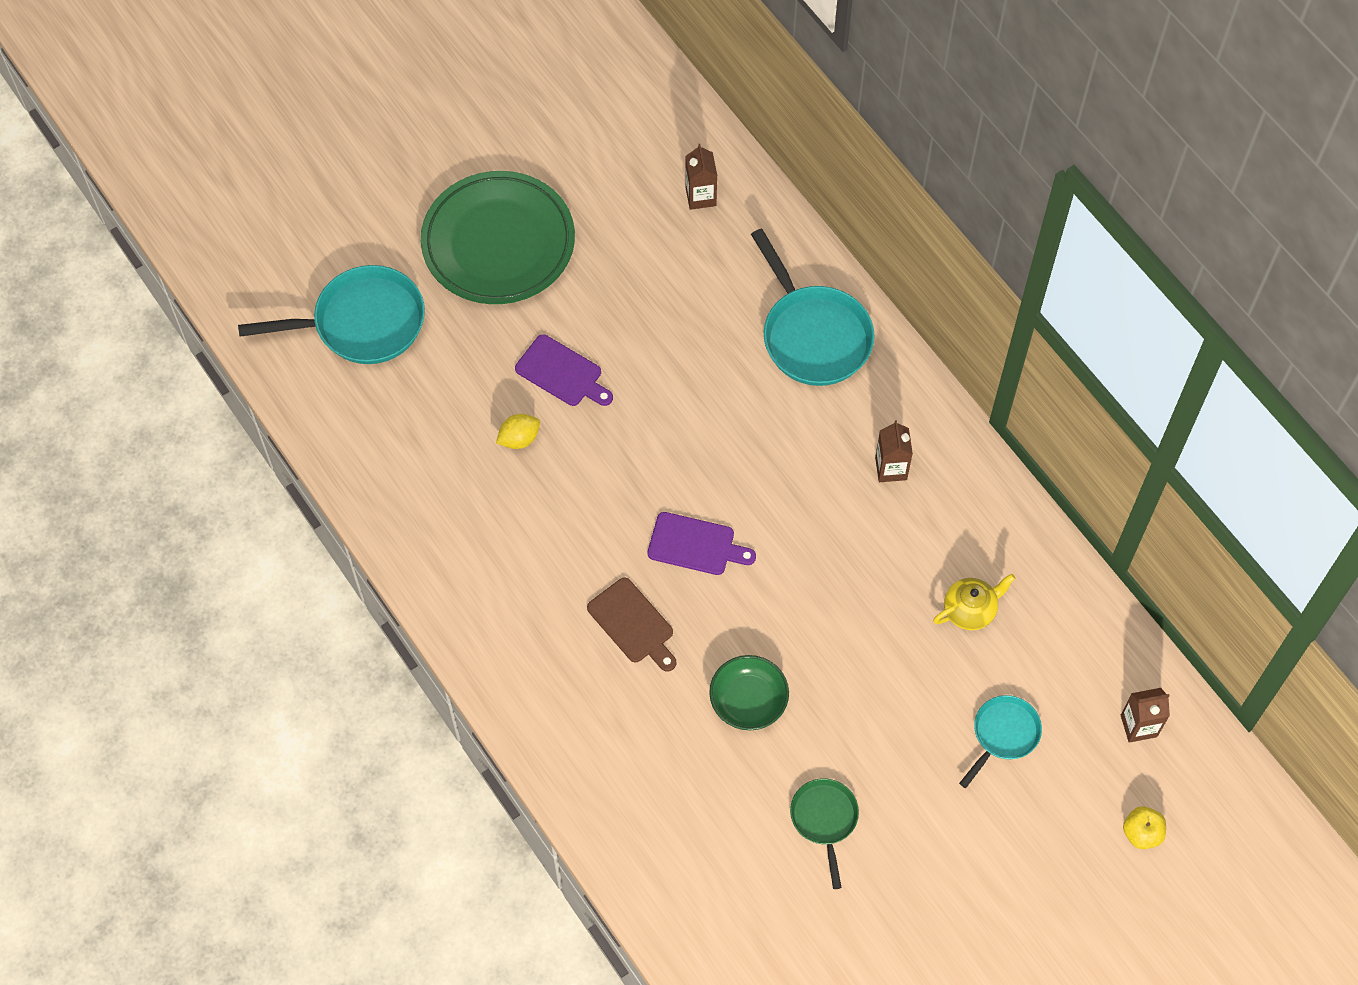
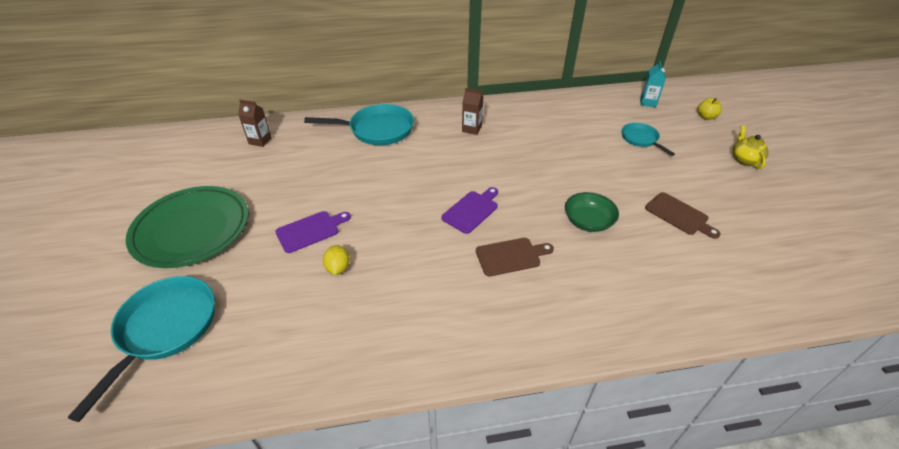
camera: 65 degrees left, 20 degrees down
green pan [790,778,859,889] -> brown cutting board [645,192,721,239]
yellow teapot [933,574,1016,631] -> yellow teapot moved to [732,125,769,169]
brown carton [1121,688,1170,743] -> turquoise carton [640,61,666,107]

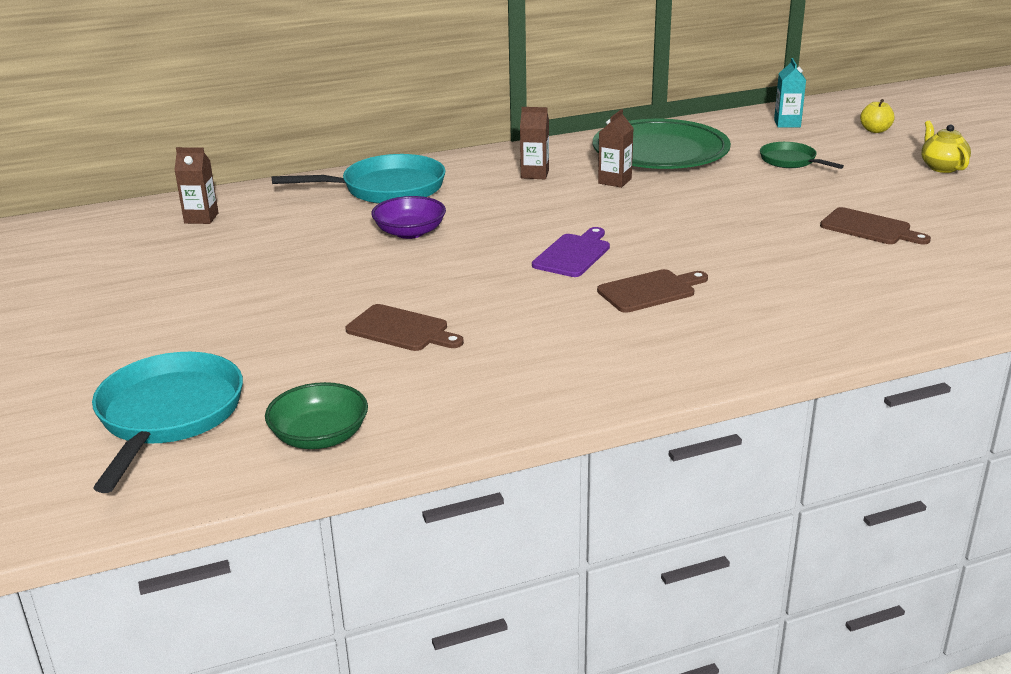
camera: 10 degrees left, 15 degrees down
green plate [126,186,249,268] -> green plate moved to [593,119,731,169]
purple cutting board [275,211,351,253] -> none
yellow lemon [323,245,350,275] -> brown cutting board [346,304,464,351]
green bowl [565,192,619,232] -> green bowl moved to [265,382,368,449]
turquoise pan [622,123,675,156] -> green pan [760,142,844,169]
none -> purple bowl [371,196,446,239]
none -> brown carton [598,109,633,188]

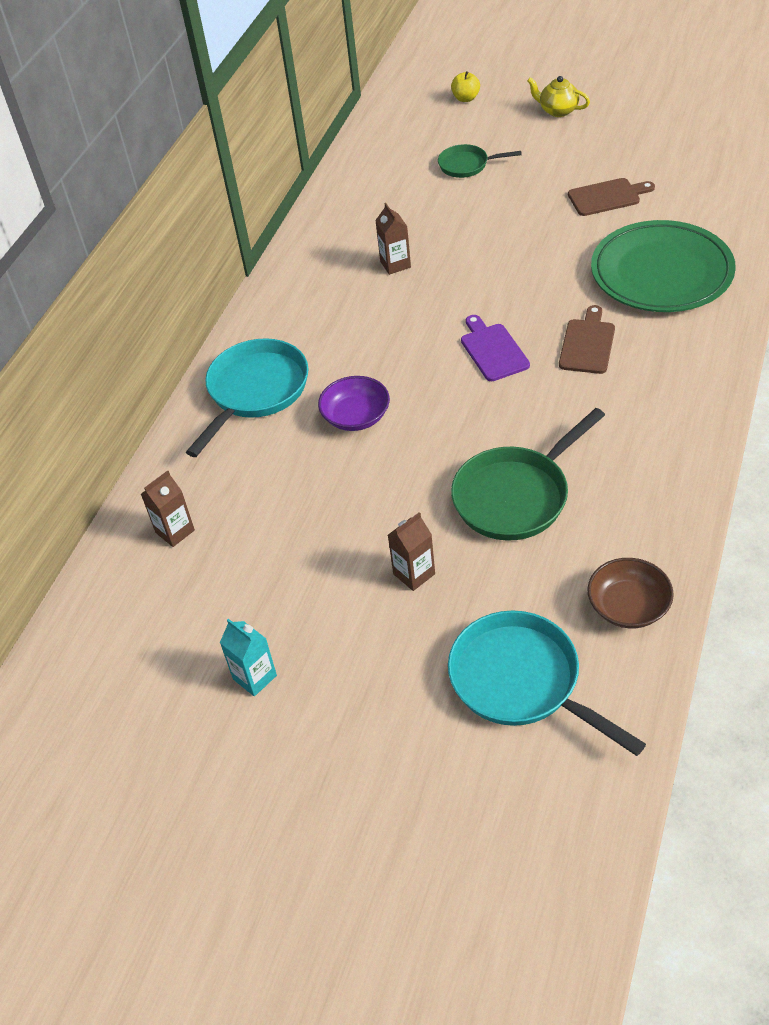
camera: 45 degrees left, 20 degrees up
green bowl [265,382,368,449] -> brown bowl [587,558,674,628]
brown cutting board [346,304,464,351] -> green pan [451,408,605,540]
brown carton [520,107,549,179] -> brown carton moved to [388,512,435,591]
green plate [593,119,731,169] -> green plate moved to [591,220,736,312]
turquoise carton [774,58,806,127] -> turquoise carton moved to [220,619,277,696]

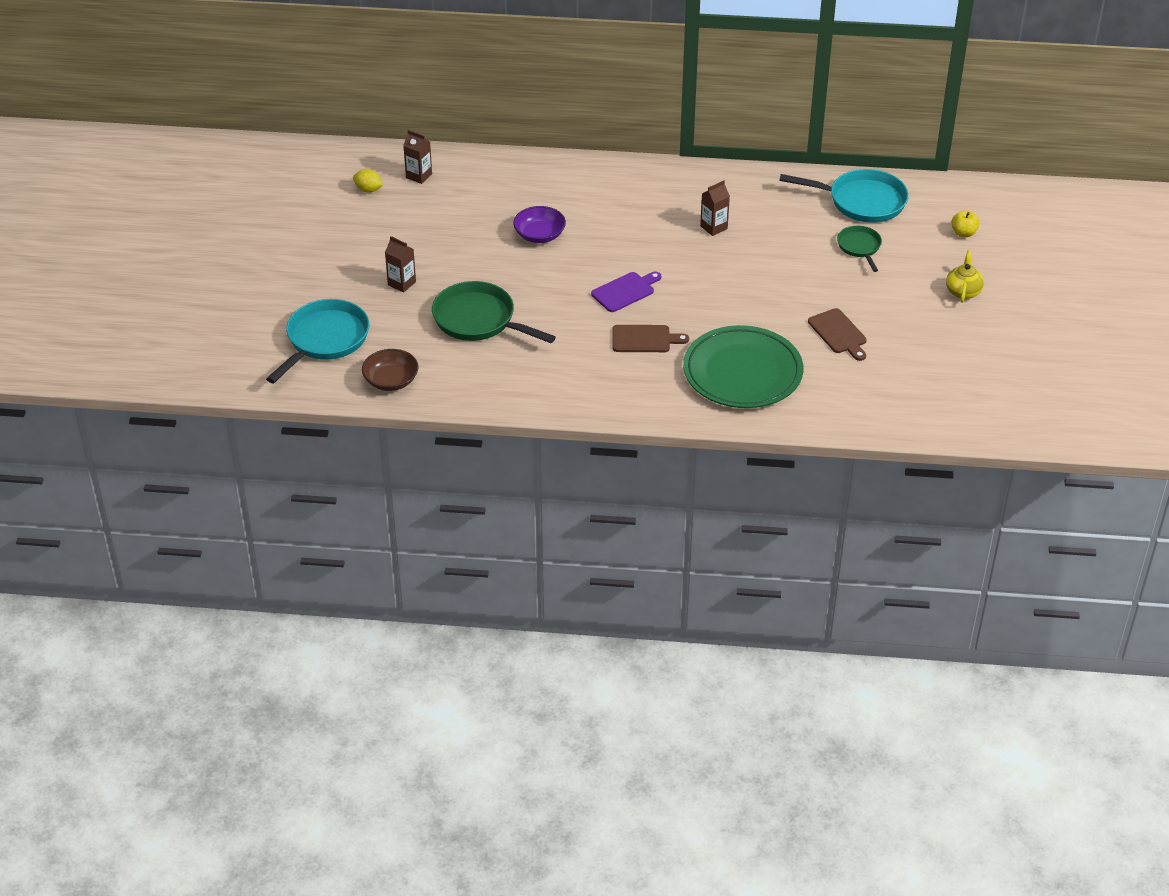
camera: 70 degrees right, 5 degrees down
turquoise pan [186,338,309,457] -> turquoise pan moved to [779,169,909,223]
turquoise carton [220,619,277,696] -> none
none -> yellow lemon [353,169,383,193]

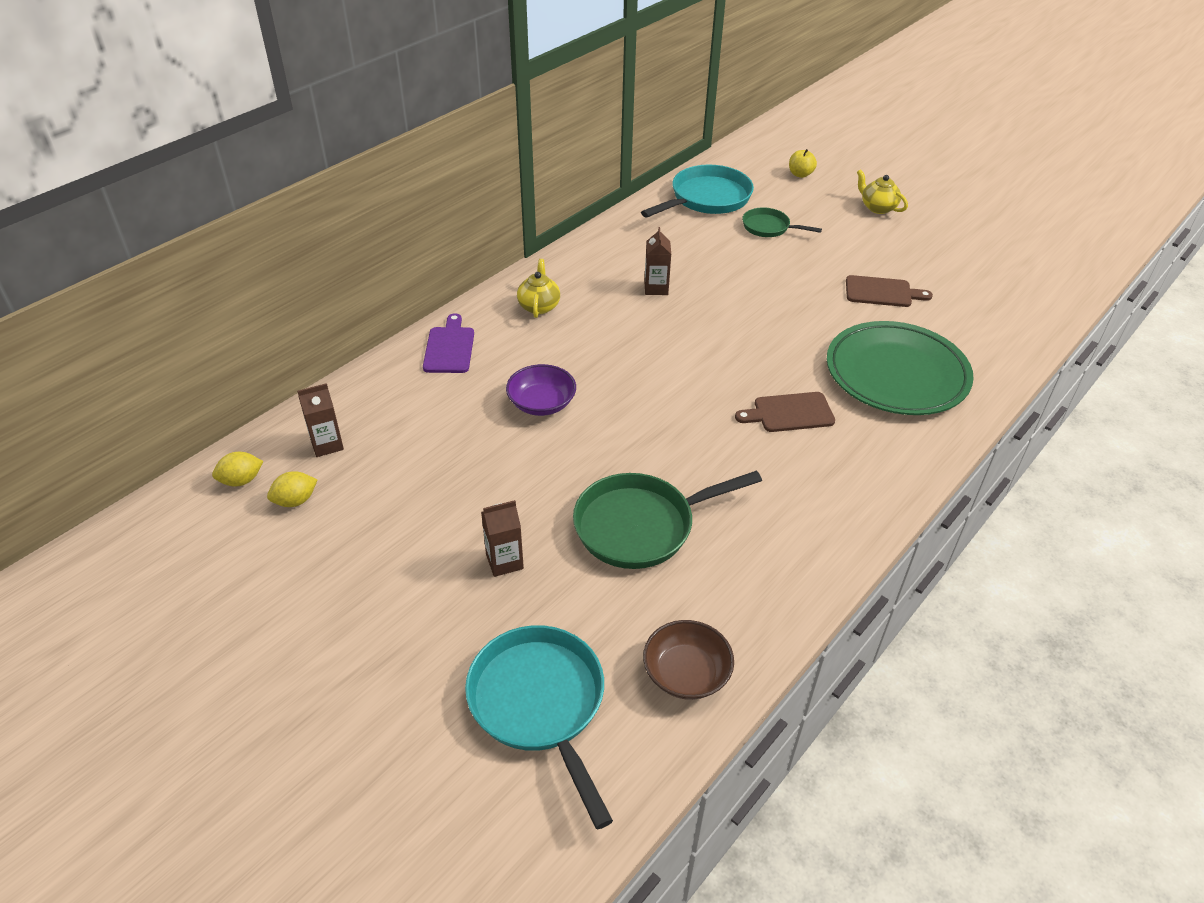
camera: 55 degrees left, 0 degrees up
purple cutting board [591,272,661,312] -> purple cutting board moved to [423,313,474,373]
brown cutting board [613,325,689,352] -> brown cutting board turned 135 degrees counterclockwise [735,392,835,432]
none -> yellow lemon [212,452,264,486]
none -> yellow teapot [517,259,560,318]

